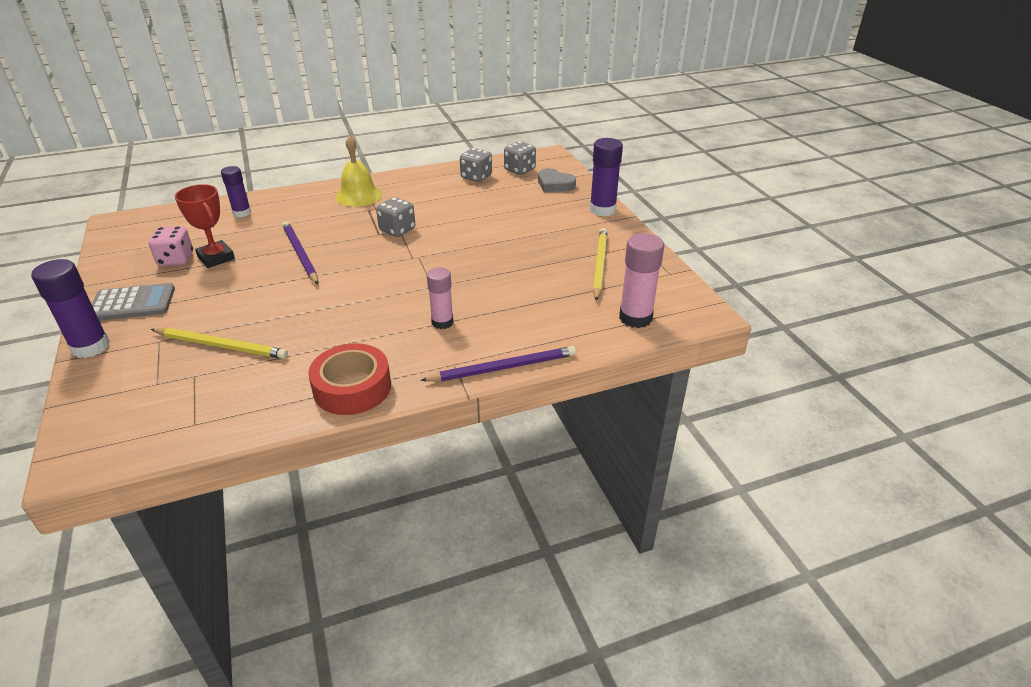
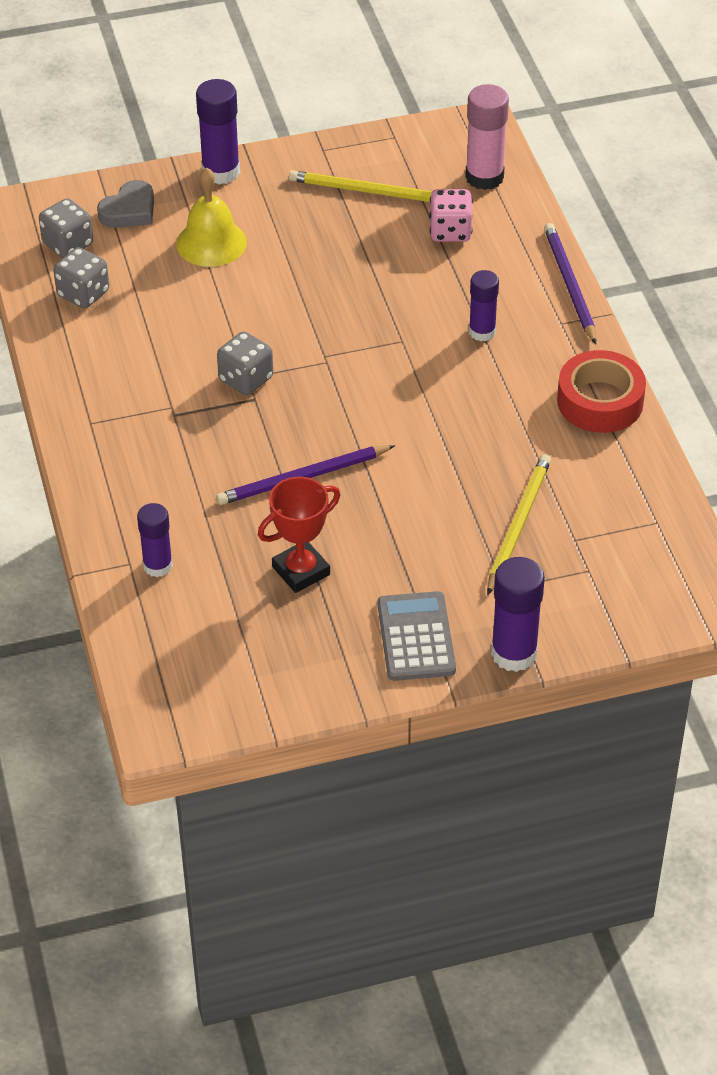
camera: 85 degrees left, 10 degrees up
pink dice [148,226,193,266] -> pink dice moved to [429,189,472,242]
yellow bell [336,135,382,207] -> yellow bell moved to [176,167,247,267]
pink glue stick [427,267,454,329] -> purple glue stick [469,270,499,341]

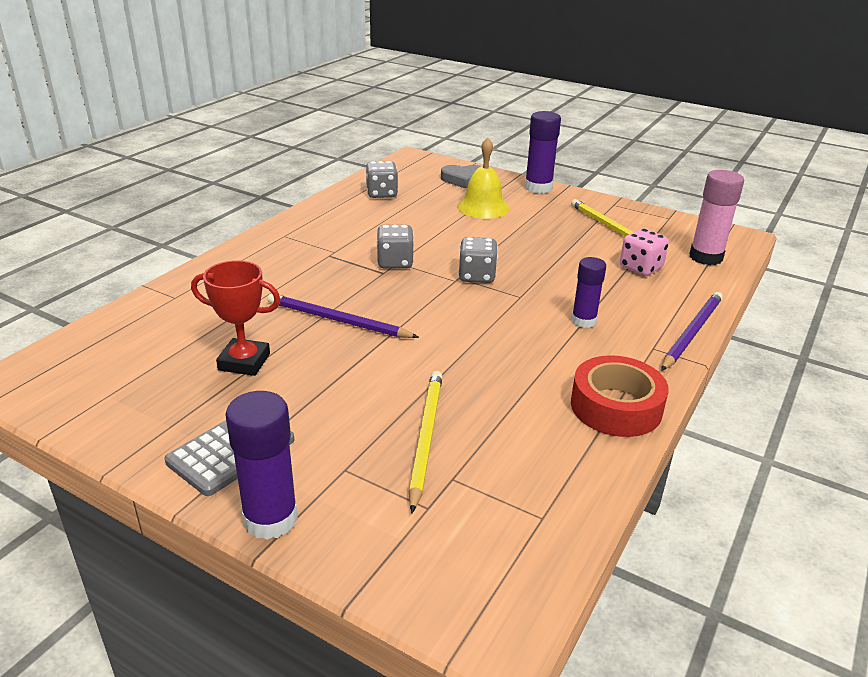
camera: 45 degrees right, 15 degrees down
grey dice [39,198,93,258] -> grey dice moved to [458,237,498,283]
purple glue stick [137,503,173,577] -> none
yellow pencil [487,454,551,595] -> yellow pencil turned 60 degrees counterclockwise [409,371,443,513]

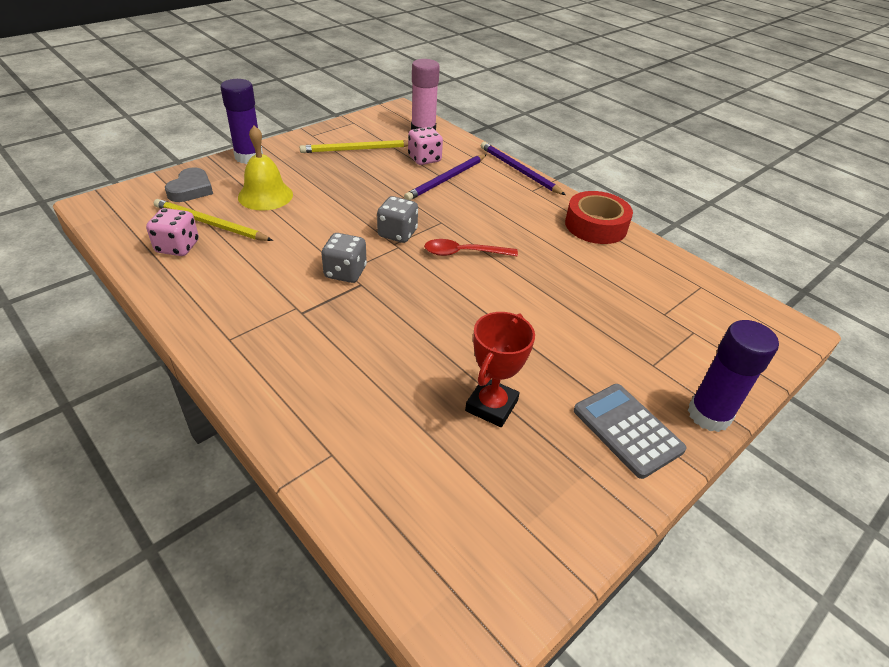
camera: 75 degrees left, 10 degrees up
purple pencil [268,293,419,338] -> purple pencil moved to [404,154,487,200]
grey dice [365,161,398,198] -> pink dice [146,208,199,256]
yellow pencil [409,371,443,513] -> yellow pencil moved to [154,199,273,241]
purple glue stick [571,257,606,328] -> none
none -> red spoon [424,239,518,256]

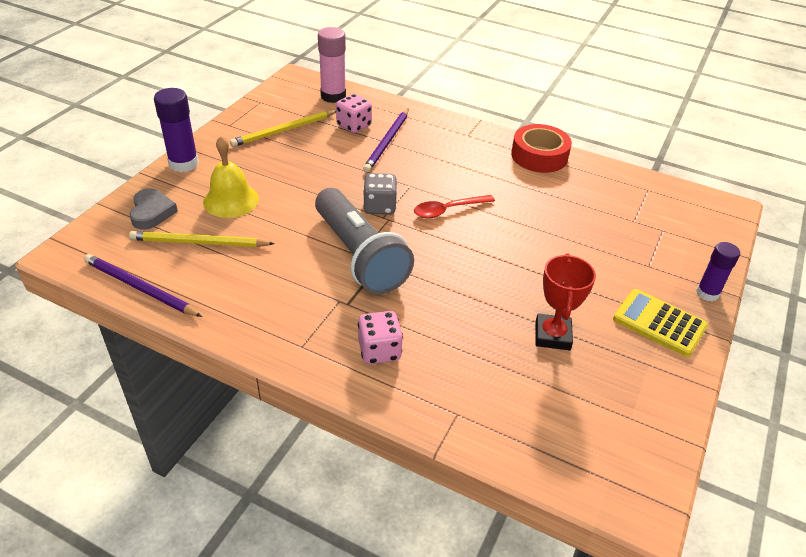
camera: 20 degrees left, 0 degrees up
pink dice [146,208,199,256] -> pink dice moved to [358,311,403,364]
grey dice [321,233,367,283] -> grey flashlight [315,188,414,294]
purple pencil [481,142,566,195] -> purple pencil moved to [84,254,202,317]
grey calculator [574,384,687,479] -> yellow calculator [613,289,708,357]
purple glue stick [688,320,779,432] -> purple glue stick [696,242,740,301], size x0.66

